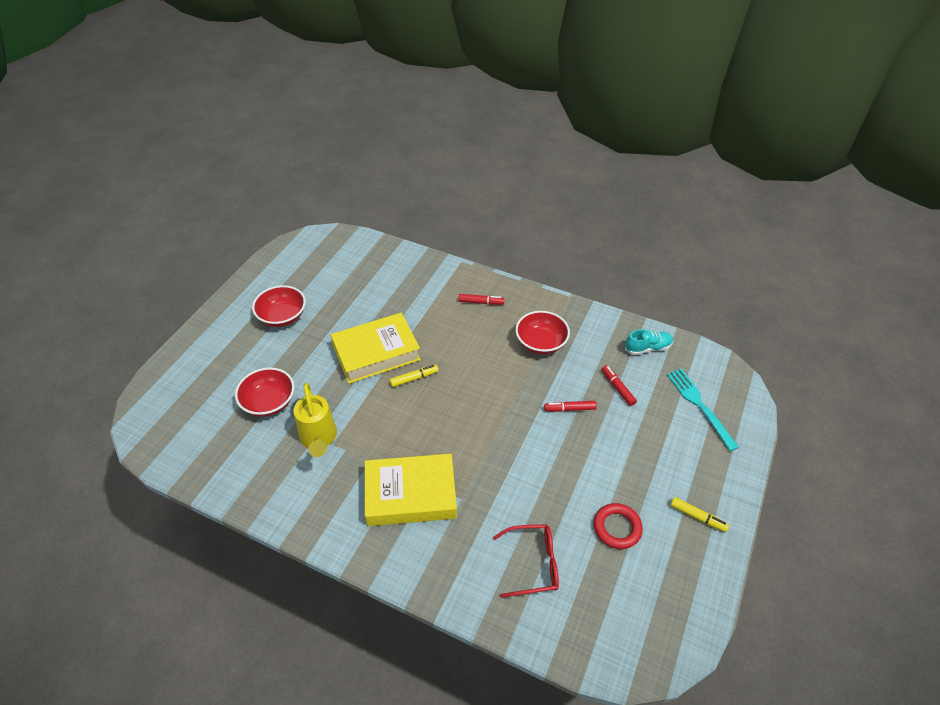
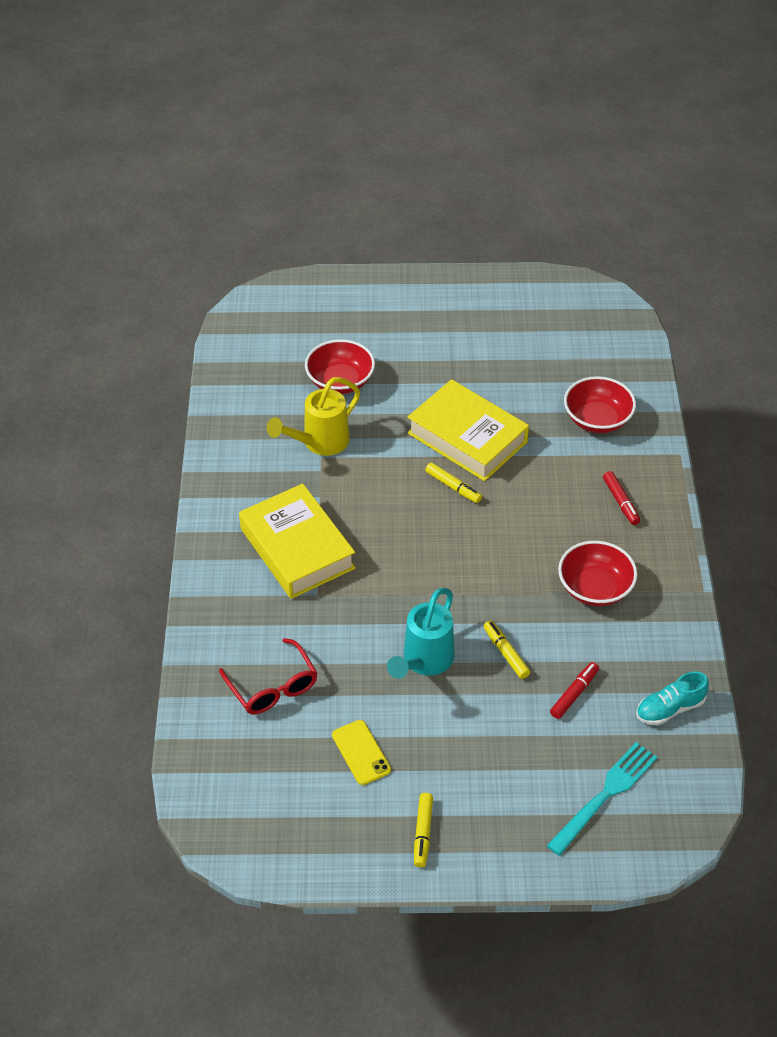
camera: 65 degrees right, 0 degrees up
red bowl [252,285,306,327] -> red bowl moved to [564,376,636,433]
red marker [544,401,597,412] -> yellow marker [484,621,530,679]
red ring [594,503,643,549] -> yellow phone [332,720,391,785]
turquoise shoe [625,329,673,355] -> turquoise shoe turned 105 degrees clockwise [636,671,709,725]
none -> turquoise watering can [387,588,455,679]

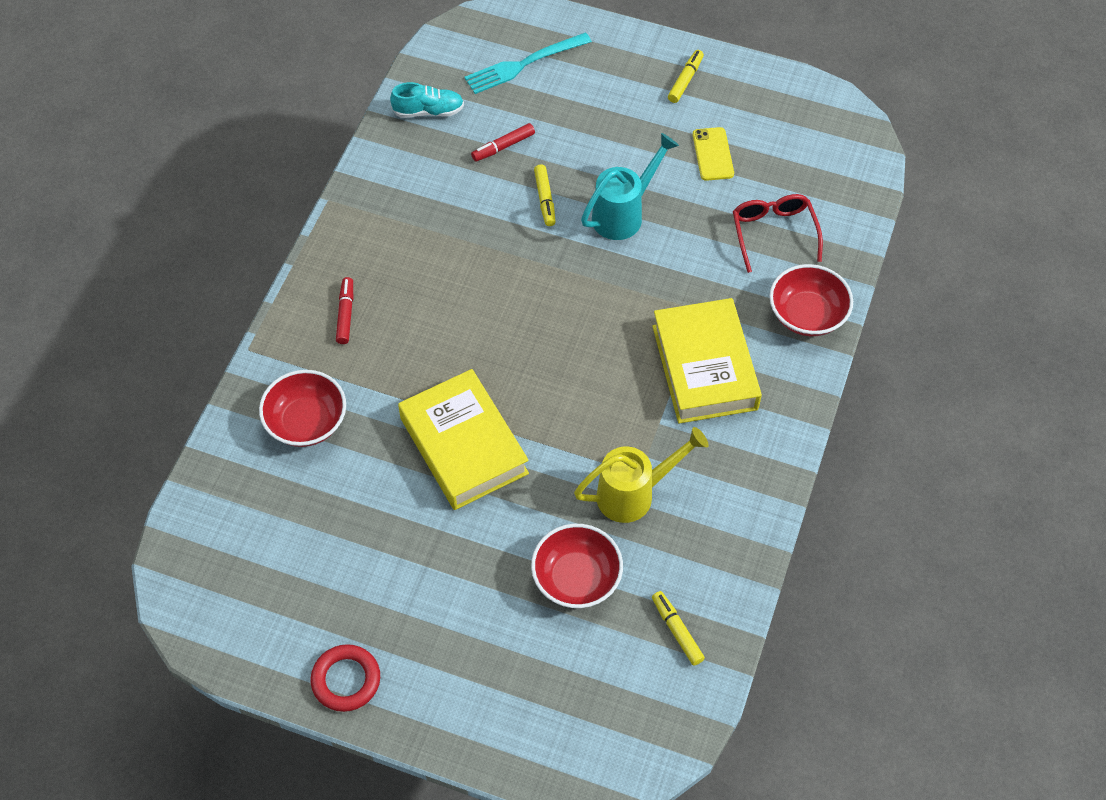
camera: 160 degrees left, 10 degrees up
yellow marker [425,462,482,503] -> yellow marker moved to [652,591,705,665]
red bowl [558,541,638,606] -> red bowl moved to [769,264,853,336]
none -> red ring [310,644,380,712]

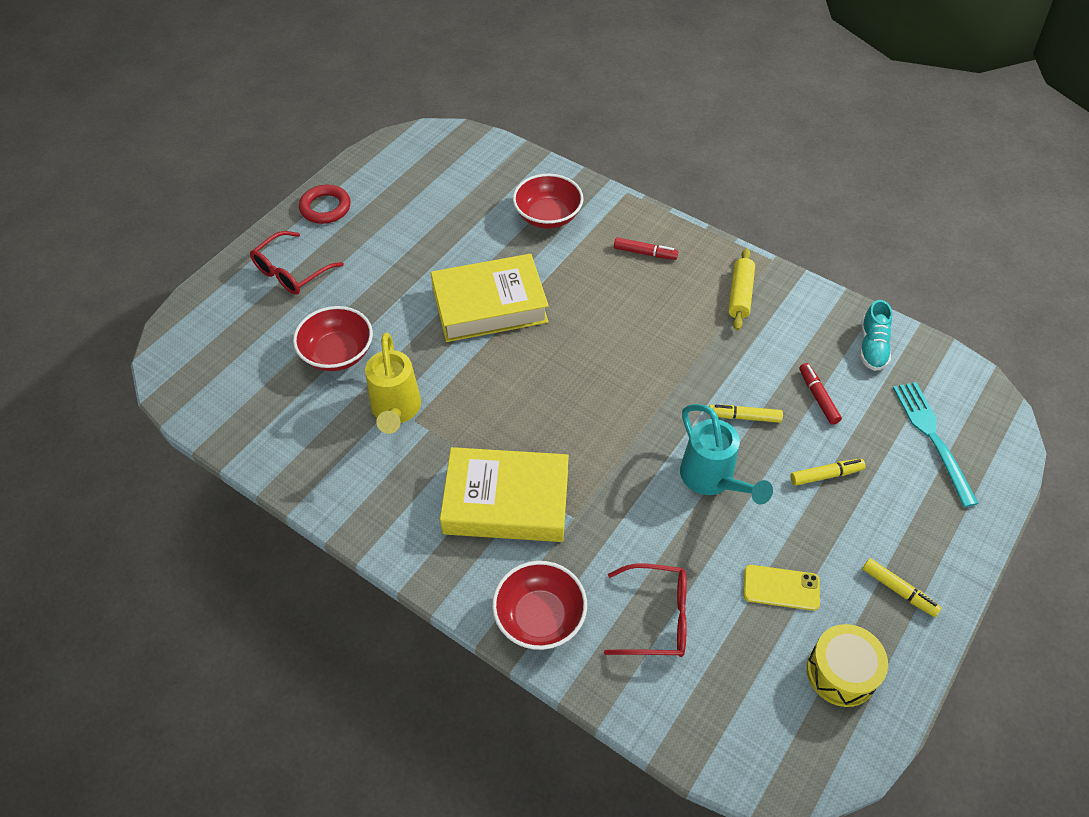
camera: 105 degrees right, 5 degrees down
yellow marker [652,591,705,665] -> yellow marker moved to [791,459,866,486]
none -> red glasses [250,231,344,295]
none -> yellow rolling pin [728,248,755,331]
none -> yellow drum [807,624,888,707]

